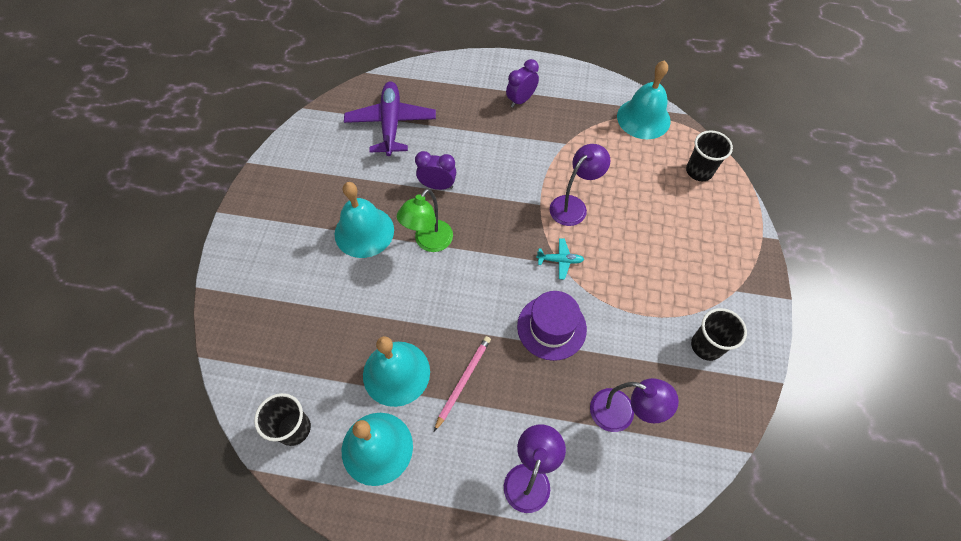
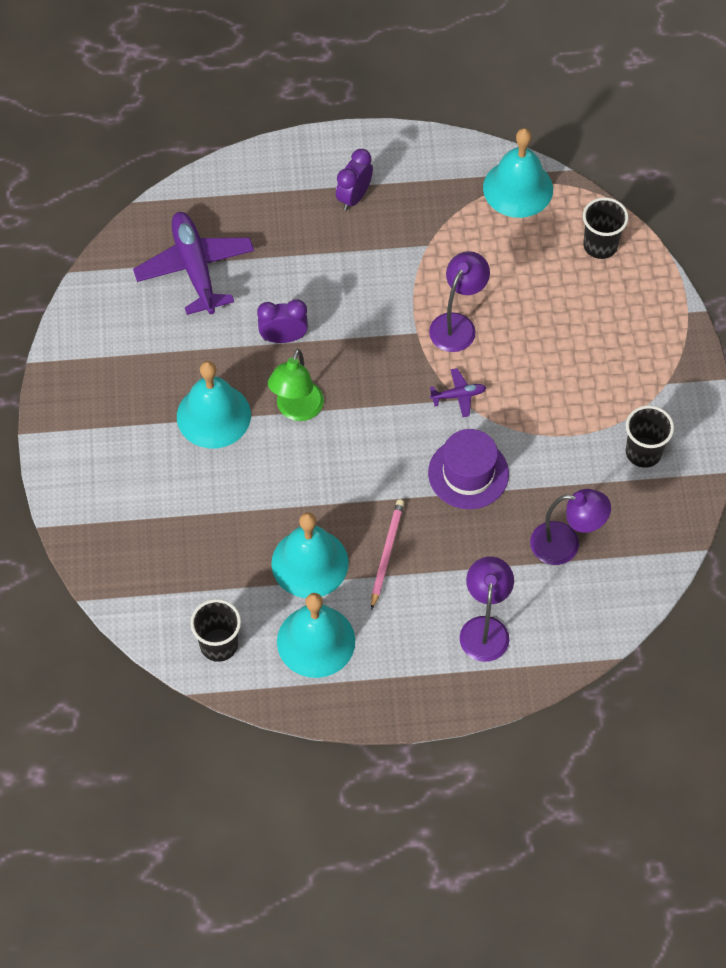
camera: 15 degrees left, 0 degrees up
turquoise plane [536,238,584,280] -> purple plane [430,368,486,417]

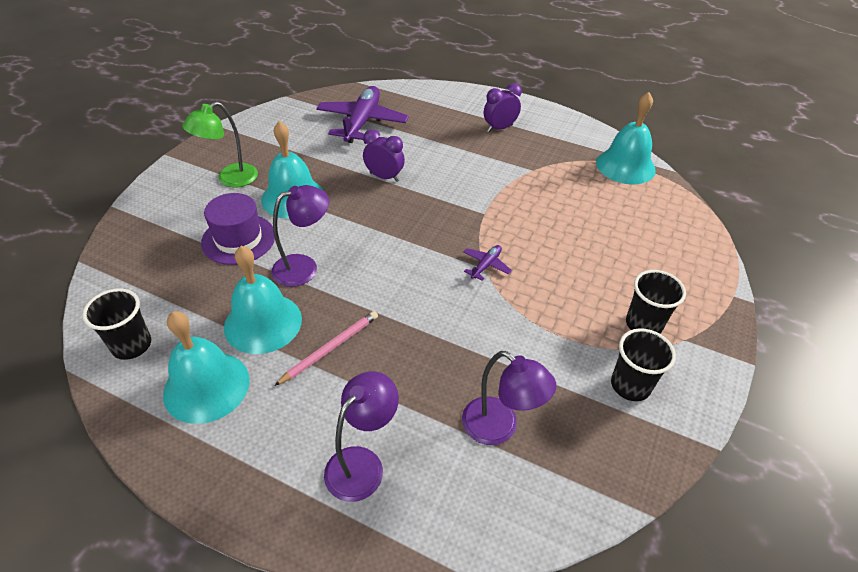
camera: 30 degrees right, 15 degrees down
green lamp [268,349,324,421] -> green lamp moved to [182,102,258,188]
purple hat [428,429,509,509] -> purple hat moved to [201,193,275,265]
purple lamp [429,251,490,352] -> purple lamp moved to [271,185,329,287]
purple plane [430,368,486,417] -> purple plane turned 75 degrees counterclockwise [463,245,512,281]
black cup [583,197,629,259] -> black cup moved to [626,270,686,334]

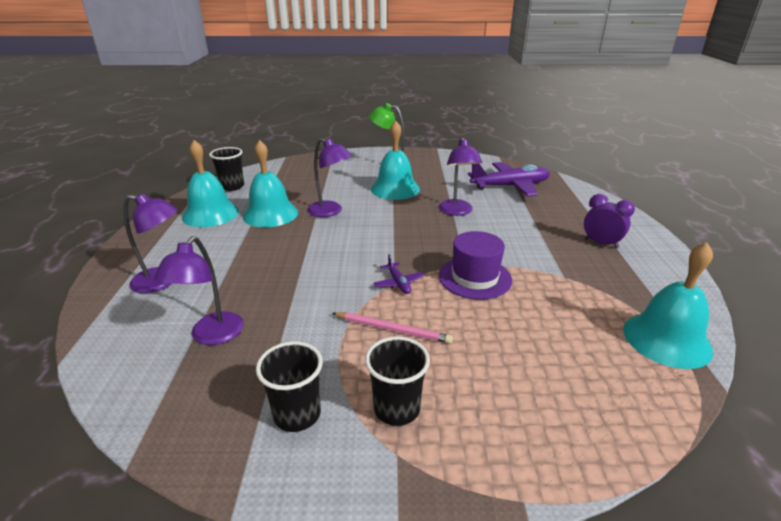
camera: 65 degrees right, 15 degrees down
purple hat [201,193,275,265] -> purple hat moved to [439,231,512,300]
pink pencil [274,311,378,386] -> pink pencil moved to [332,312,453,344]
purple clock [363,129,405,182] -> purple lamp [439,137,482,216]
purple plane [463,245,512,281] -> purple plane turned 60 degrees clockwise [373,254,424,294]

